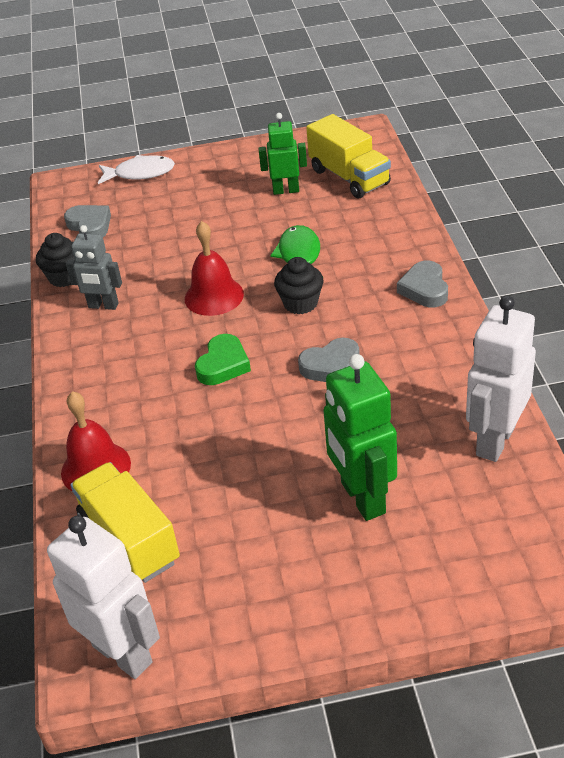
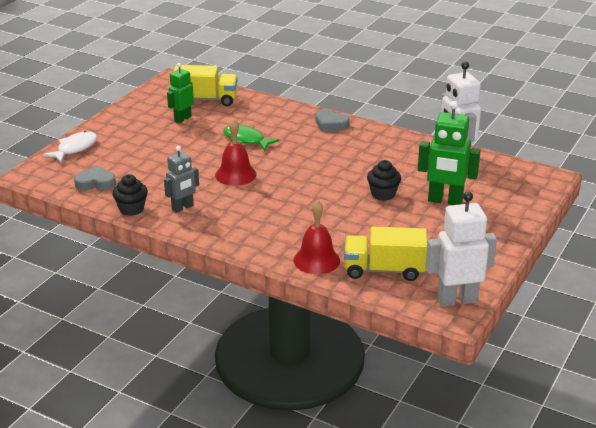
camera: 55 degrees left, 10 degrees down
green heart [195,334,251,385] -> none
black cupcake [274,257,324,314] -> black cupcake moved to [367,160,401,201]
grey heart [298,338,360,382] -> none

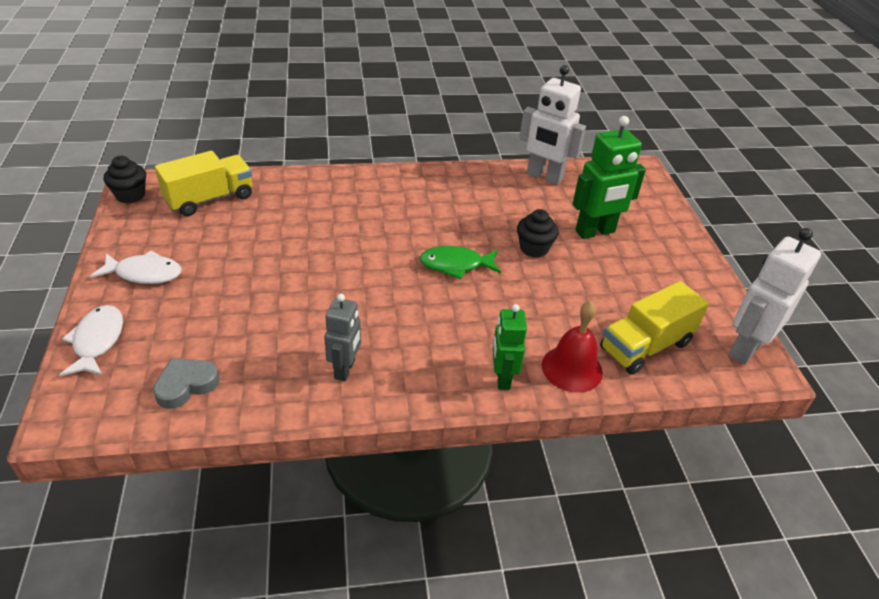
camera: 40 degrees left, 10 degrees up
black cupcake [112,174,148,216] -> black cupcake moved to [104,156,146,203]
green robot [167,63,194,123] -> green robot moved to [492,304,527,390]
red bell [215,119,257,186] -> none
green fish [224,125,280,151] -> green fish moved to [419,246,501,279]
grey heart [315,109,350,131] -> none
none -> white fish [90,251,182,284]

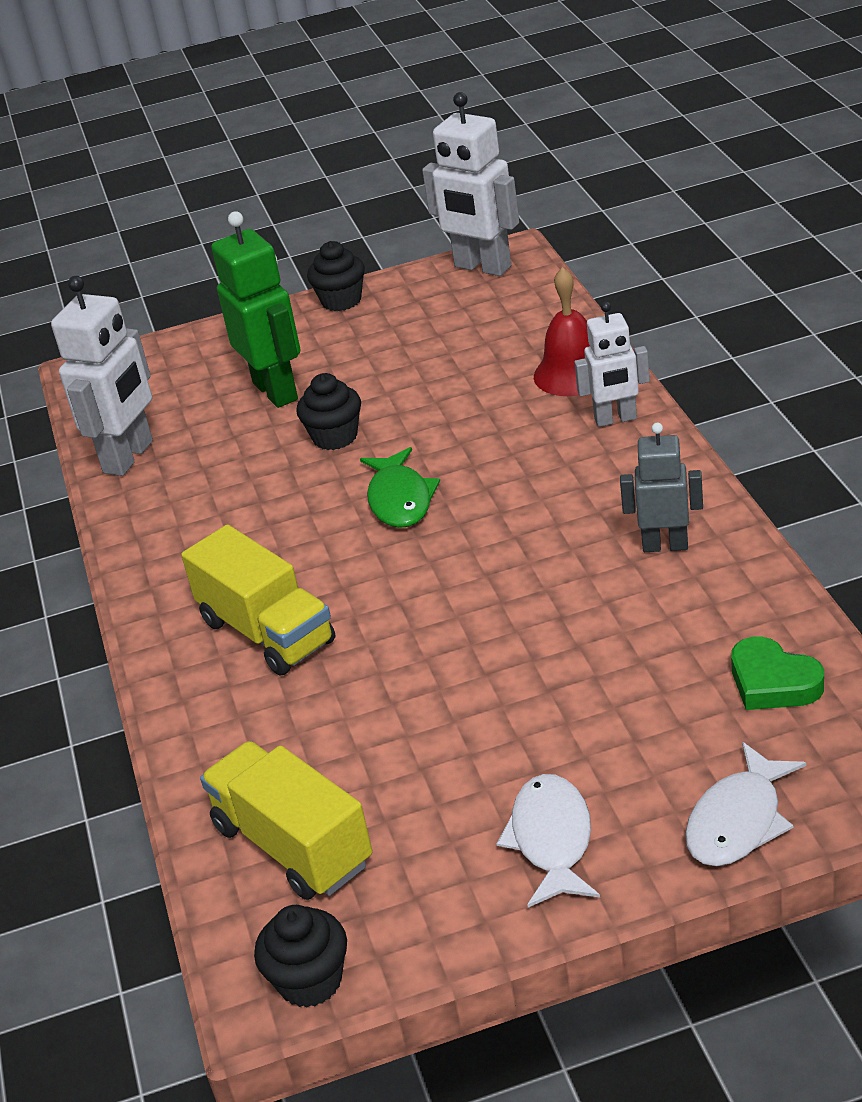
camera: 90 degrees left, 5 degrees down
white fish [59,305,123,376] -> white fish turned 45 degrees counterclockwise [685,742,806,866]
grey heart [153,358,220,409] -> green heart [731,636,824,710]
green robot [492,304,527,390] -> white robot [574,302,650,427]
yellow truck [600,281,709,375] -> yellow truck moved to [181,525,335,675]
none -> black cupcake [307,241,365,311]

